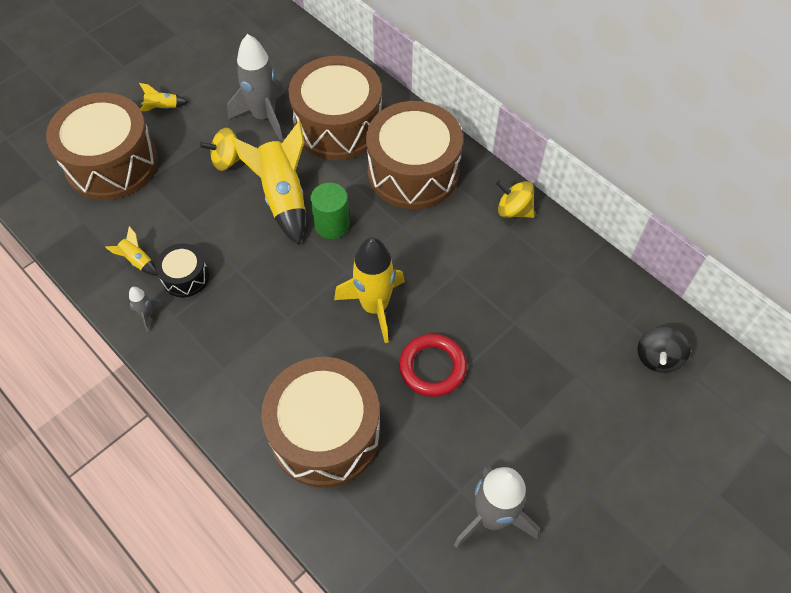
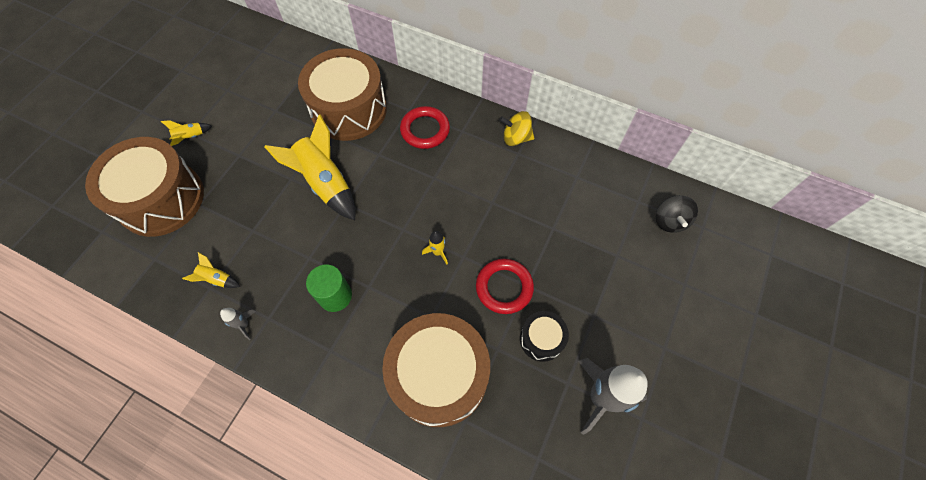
camera: 20 degrees left, 5 degrees up
black drum [155,243,209,297] -> black drum moved to [520,311,569,362]
yellow spinning top [200,128,240,171] -> none
grey rocket [227,34,285,141] -> none
green cylinder [310,183,350,239] -> green cylinder moved to [306,264,352,312]
yellow rocket [334,237,405,343] -> yellow rocket [422,231,448,264], size x0.45
brown drum [366,101,463,209] -> red ring [400,106,450,149]

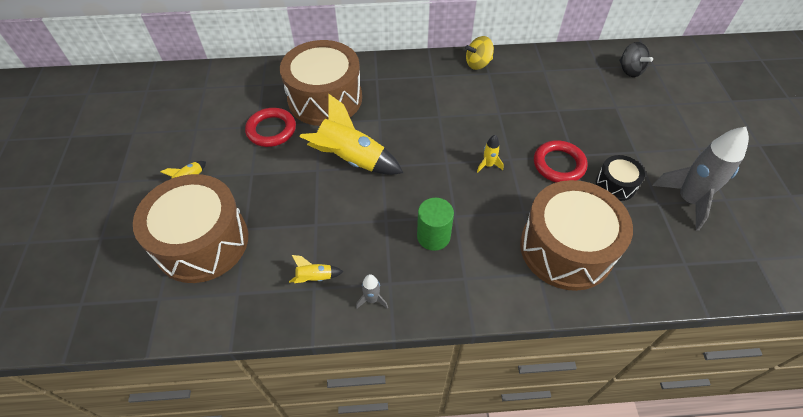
camera: 30 degrees left, 10 degrees down
red ring [400,106,450,149] -> red ring moved to [245,108,296,147]

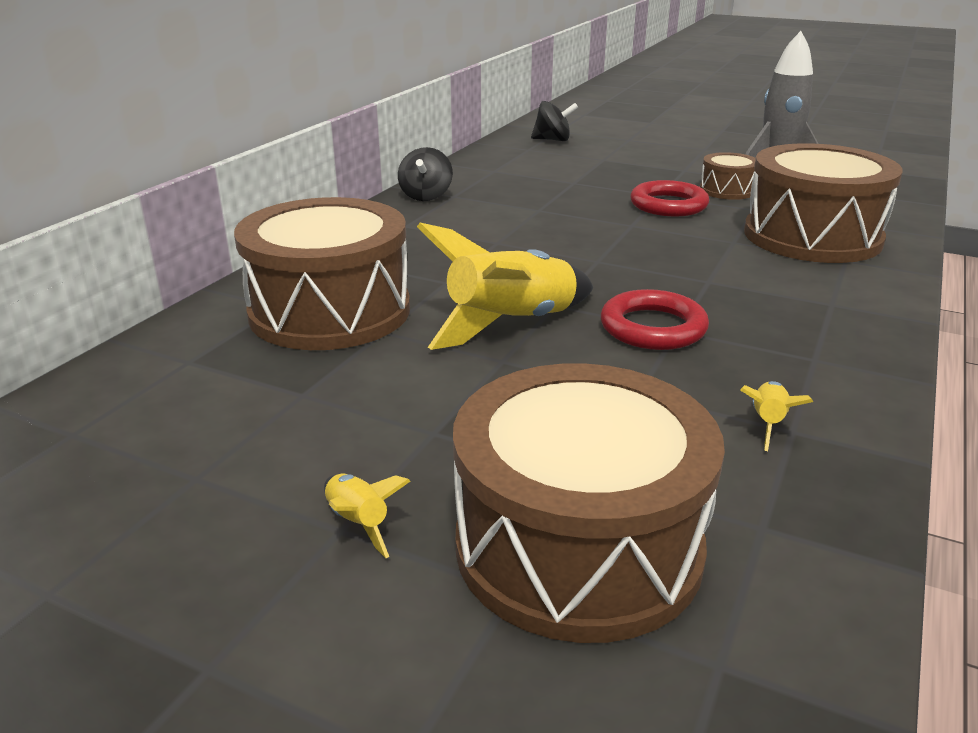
camera: 60 degrees left, 25 degrees down
red ring [245,108,296,147] -> red ring moved to [601,289,709,350]
grey rocket [356,274,388,309] -> none
green cylinder [417,198,454,251] -> none
yellow spinning top [465,36,494,70] -> black spinning top [398,147,453,201]
yellow rocket [477,135,504,173] -> none
black drum [596,155,645,201] -> brown drum [700,152,756,200]

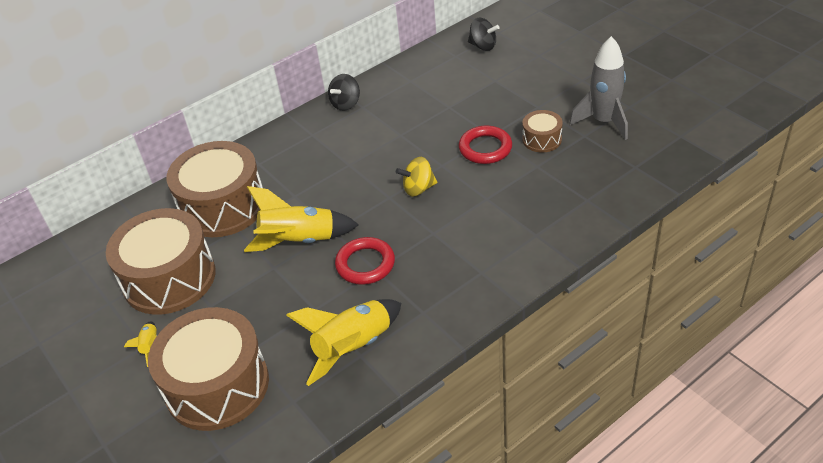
camera: 30 degrees right, 15 degrees up
yellow rocket [740,381,813,451] -> yellow rocket [286,299,401,386], size x2.25
brown drum [744,143,903,263] -> brown drum moved to [106,208,216,315]
none -> yellow spinning top [396,157,437,197]

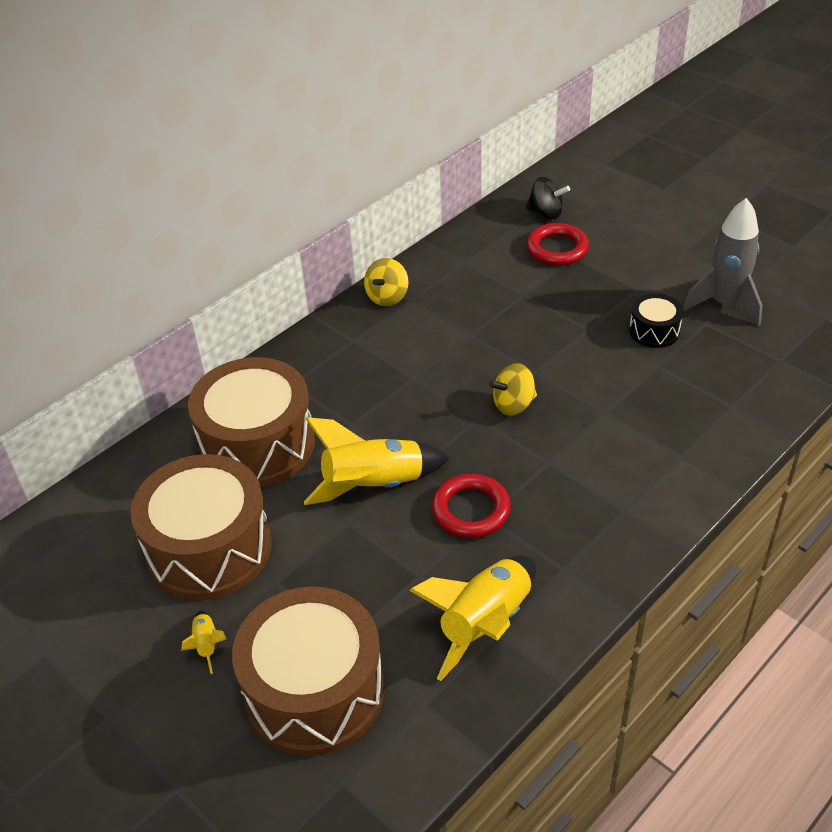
camera: 10 degrees left, 0 degrees up
black spinning top [328,74,360,111] -> yellow spinning top [364,258,409,306]
red ring [459,126,512,164] -> red ring moved to [526,223,589,266]
brown drum [522,110,563,152] -> black drum [629,293,683,348]

